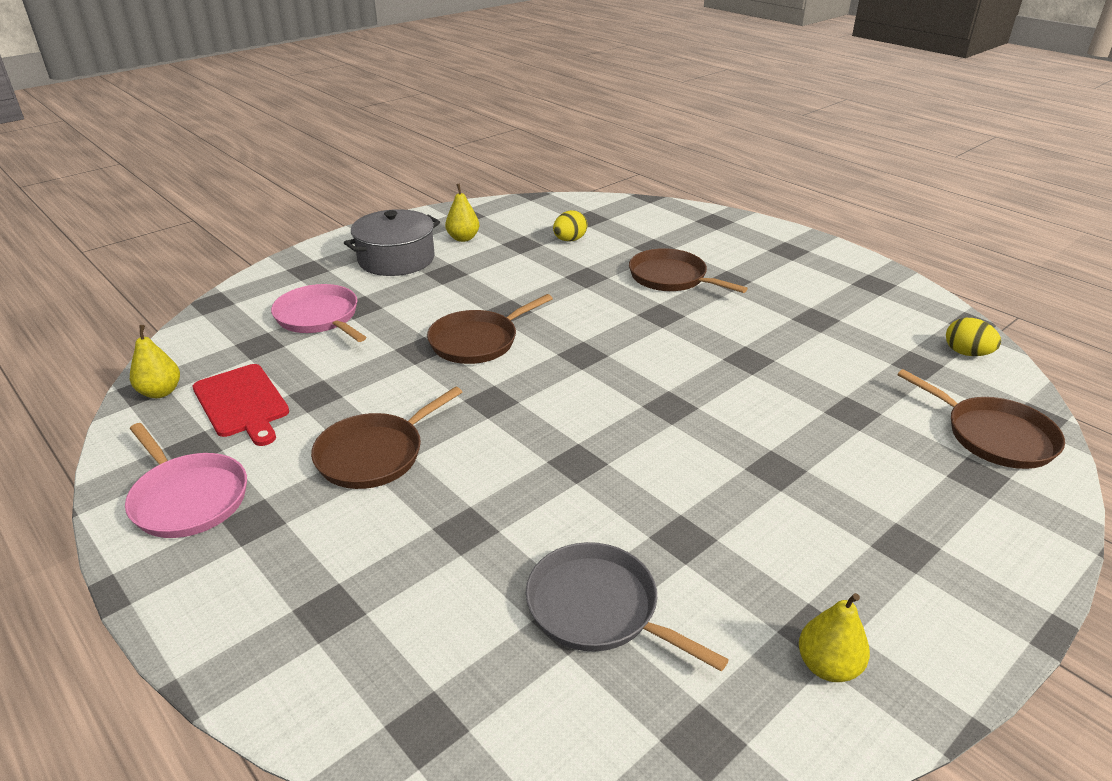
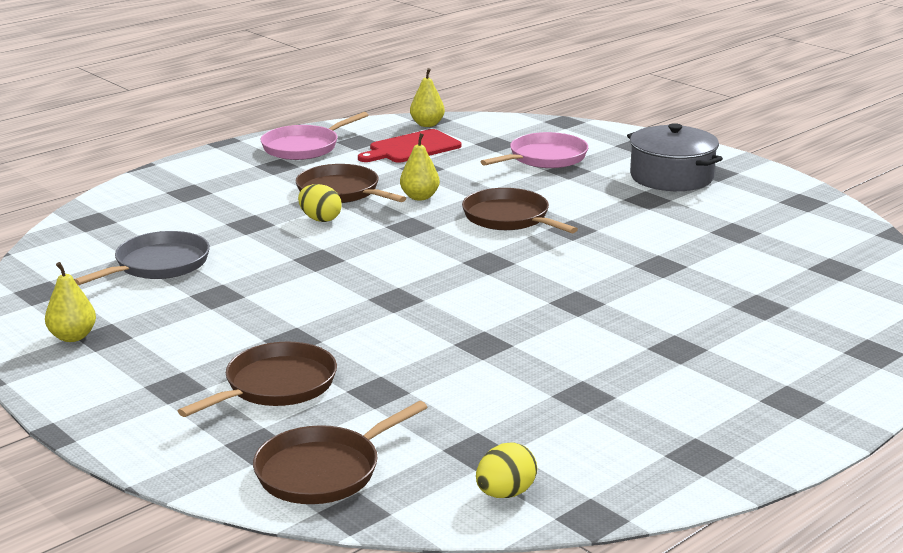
camera: 90 degrees right, 10 degrees down
yellow pear [445,183,479,242] -> yellow pear moved to [400,133,440,201]
yellow egg [553,210,587,242] -> yellow egg moved to [298,184,342,222]
brown pan [629,248,748,293] -> brown pan moved to [178,342,337,417]

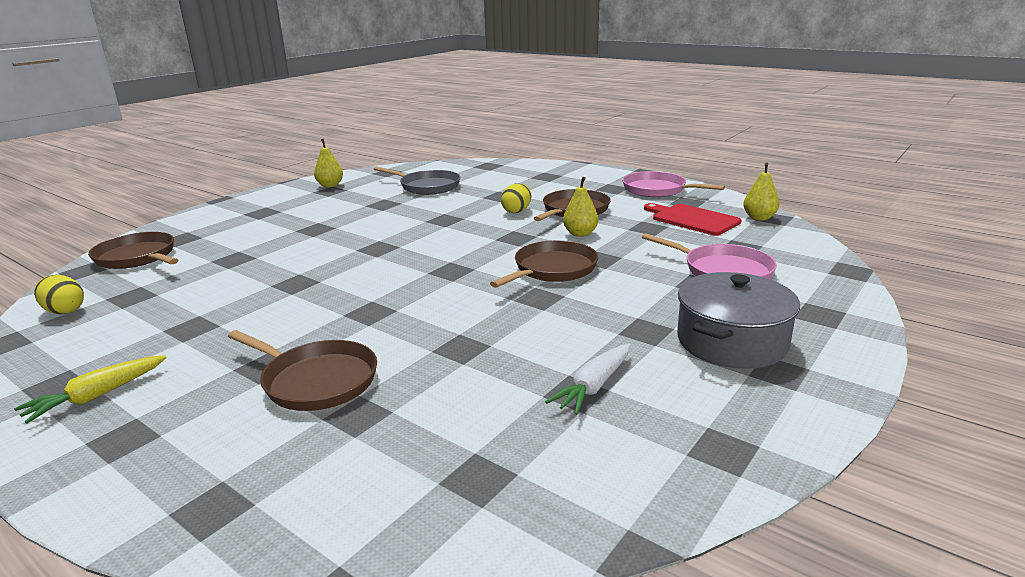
camera: 80 degrees right, 0 degrees up
brown pan [178,342,337,417] -> brown pan moved to [228,330,377,411]
none -> yellow carrot [14,355,167,424]
none -> white carrot [545,344,630,415]

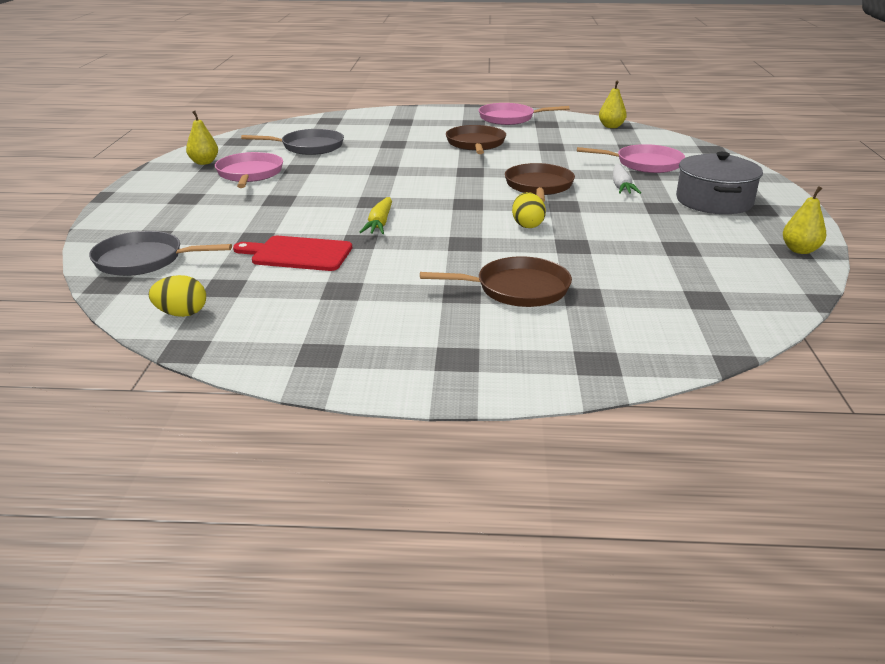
camera: 35 degrees left, 5 degrees up
yellow carrot [14,355,167,424] -> yellow carrot moved to [360,197,392,234]
brown pan [88,232,178,269] -> grey pan [89,231,232,276]
yellow egg [501,183,531,213] -> yellow egg moved to [512,192,546,228]
white carrot [545,344,630,415] -> white carrot moved to [613,164,641,194]
yellow pear [563,177,598,237] -> yellow pear moved to [783,186,826,254]
red cutting board [644,203,741,236] -> red cutting board moved to [233,236,352,271]
none -> pink pan [215,152,283,188]

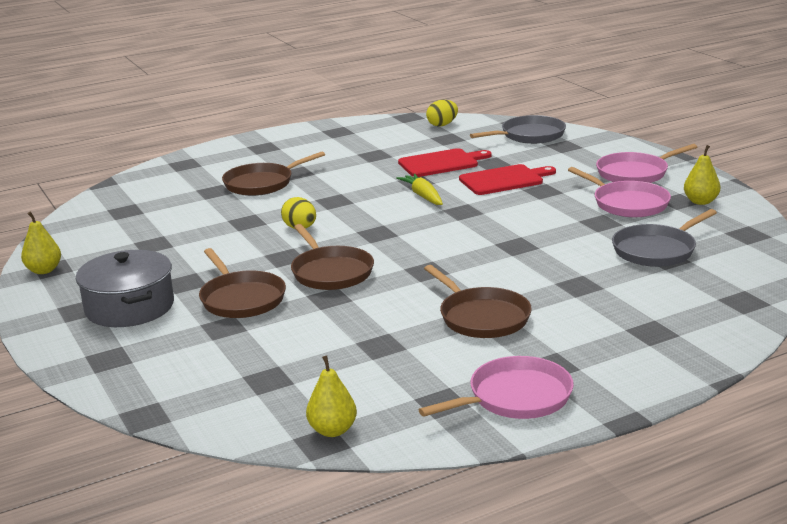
camera: 150 degrees right, 5 degrees down
pink pan [577,144,685,173] -> pink pan moved to [596,144,697,183]
white carrot [613,164,641,194] -> brown pan [199,248,286,318]
none -> red cutting board [459,164,556,195]

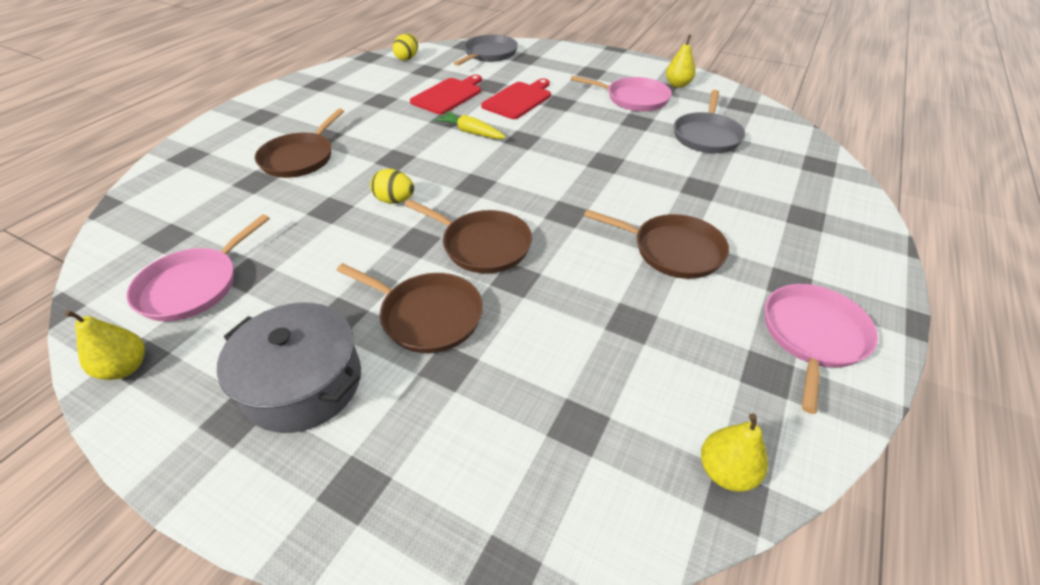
camera: 35 degrees left, 20 degrees up
pink pan [596,144,697,183] -> pink pan moved to [126,214,270,322]

